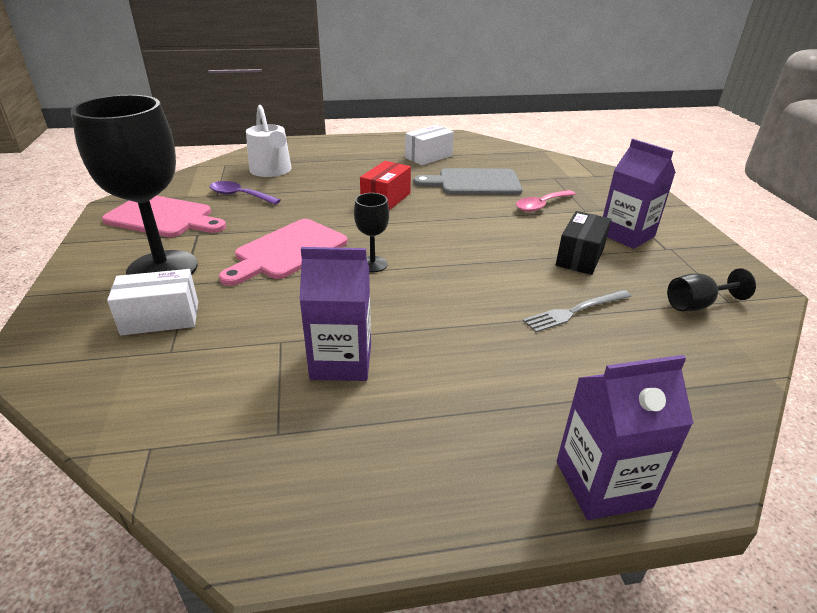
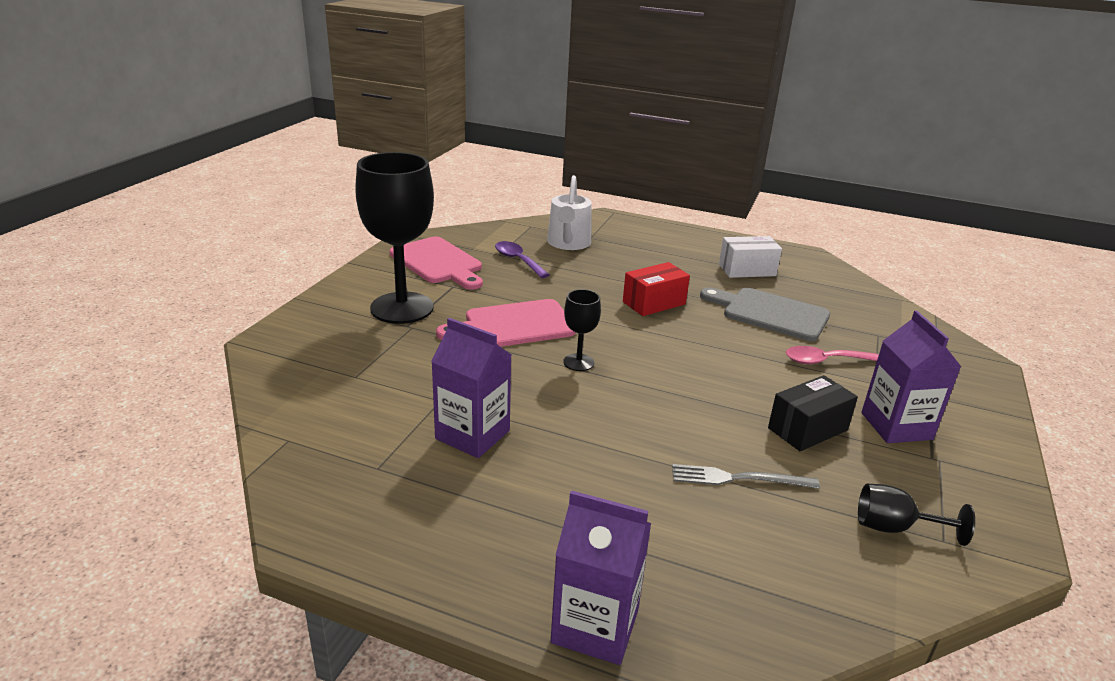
camera: 30 degrees right, 5 degrees down
white box [107,269,198,335] -> none

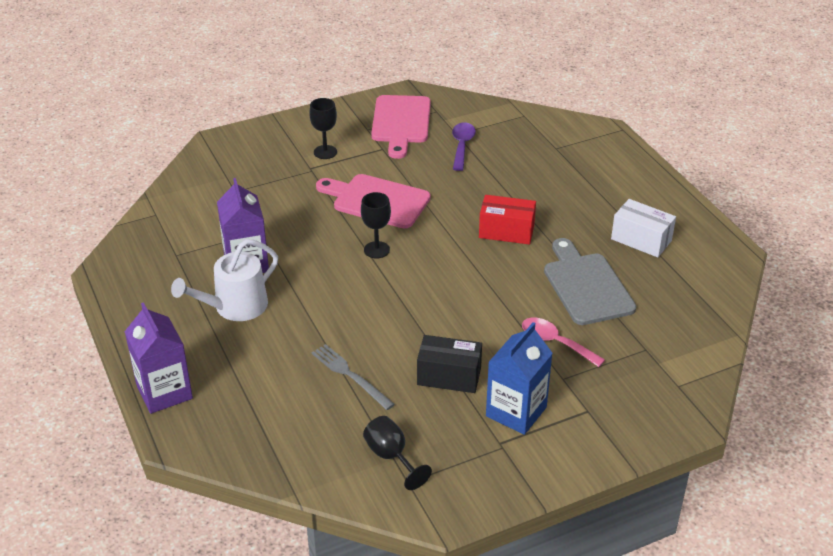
camera: 45 degrees right, 10 degrees up
black goblet [355,152,434,324] -> black goblet [309,98,337,159], size x0.45
white watering can [547,175,592,250] -> white watering can moved to [171,239,278,321]
purple carton [861,311,961,443] -> blue carton [486,322,553,435]

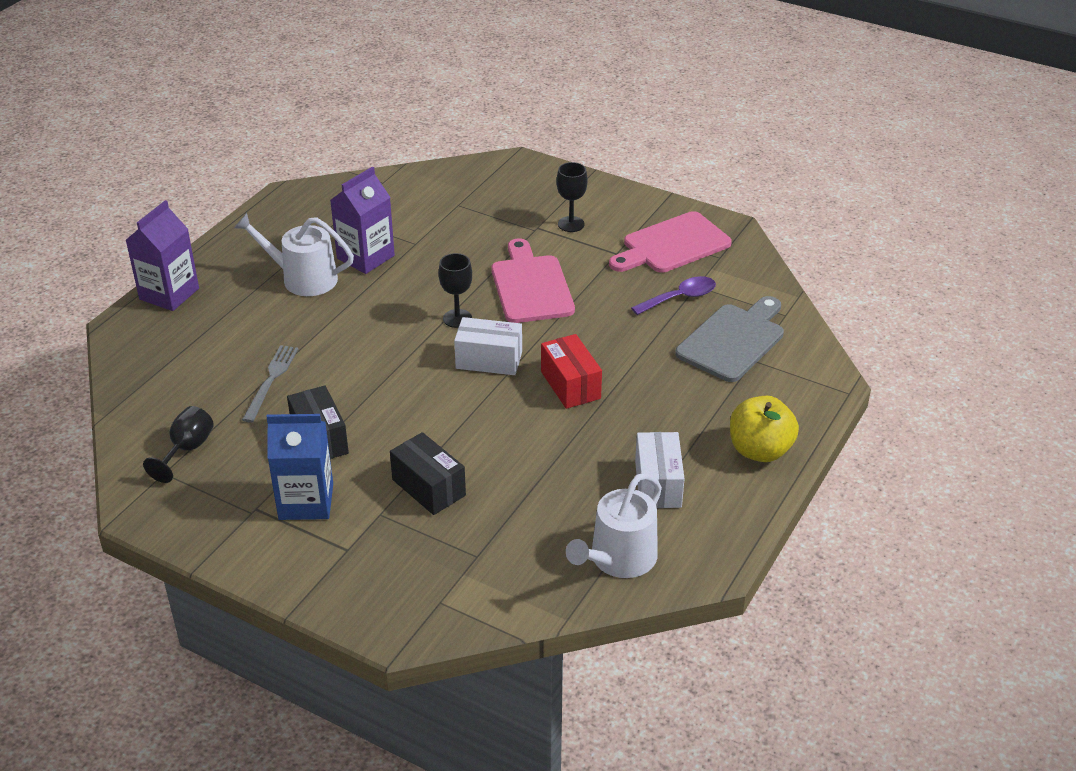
camera: 55 degrees right, 0 degrees up
pink spoon [522,317,605,367] -> black box [390,432,466,515]
grey cutting board [544,238,636,325] -> grey cutting board moved to [675,296,784,382]
none -> white box [454,317,522,375]
none -> white watering can [566,473,662,578]
none -> yellow apple [730,396,799,462]

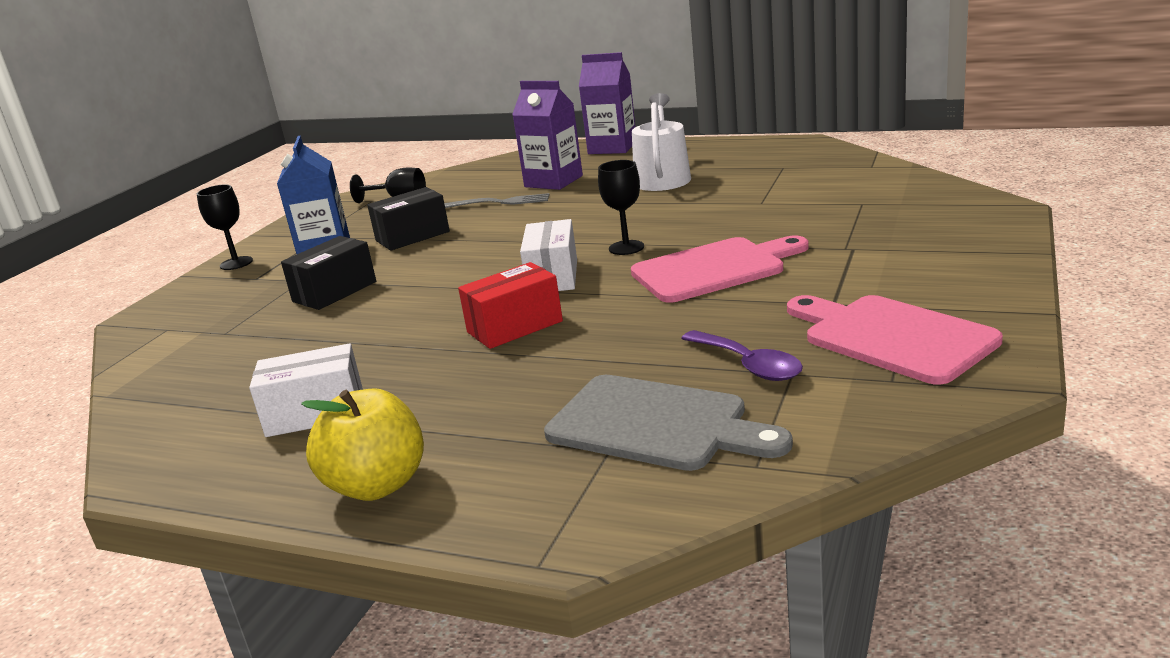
camera: 85 degrees right, 15 degrees down
purple carton [330,166,395,274] -> purple carton moved to [512,81,583,190]
black goblet [556,162,588,232] -> black goblet moved to [197,184,253,270]
white watering can [566,473,662,578] -> none

